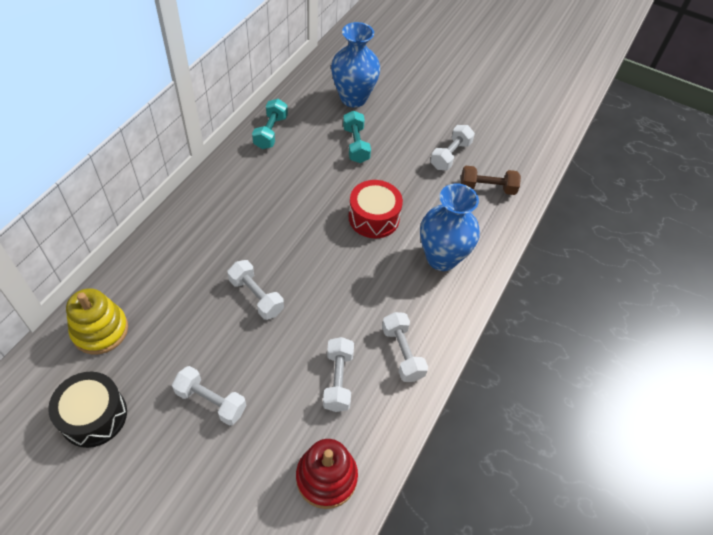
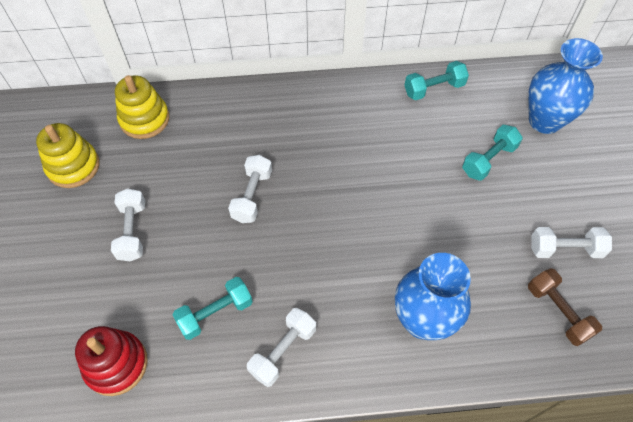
camera: 60 degrees right, 5 degrees up
black drum [48,372,127,448] -> yellow stacking toy [36,123,100,188]
white dumbbell [323,337,354,412] -> turquoise dumbbell [172,277,253,340]
red drum [349,180,403,238] -> none

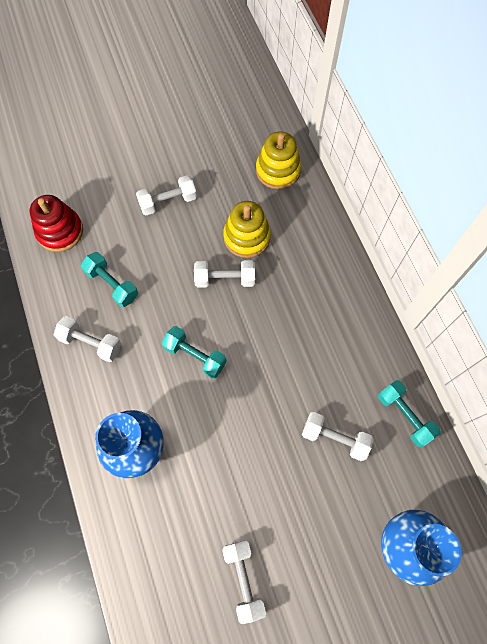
camera: 75 degrees right, 10 degrees up
yellow stacking toy [36,123,100,188] -> yellow stacking toy moved to [223,201,271,258]
turquoise dumbbell [462,125,523,181] -> turquoise dumbbell moved to [162,326,227,379]
brown dumbbell [528,268,602,346] -> none
none -> white dumbbell [302,412,374,461]

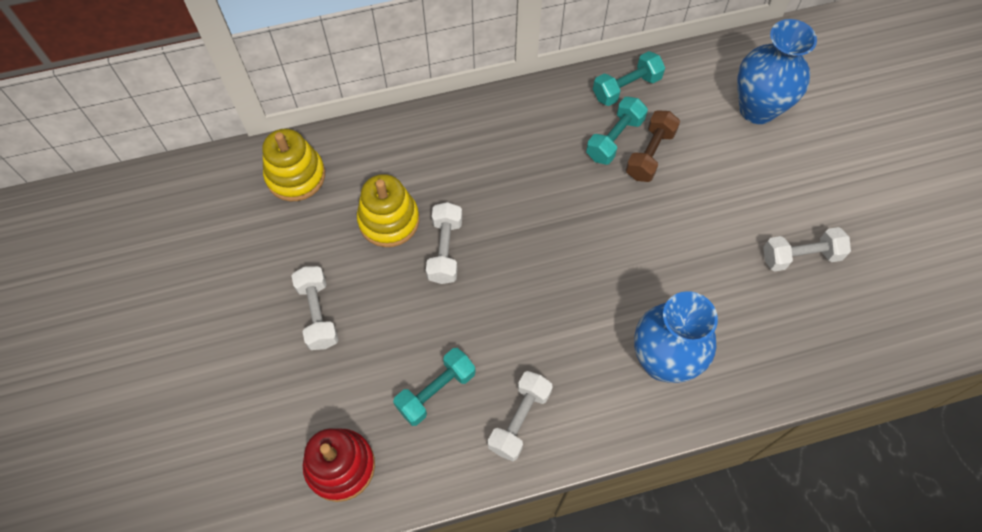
camera: 85 degrees left, 5 degrees down
turquoise dumbbell [162,326,227,379] -> turquoise dumbbell moved to [586,97,648,165]
white dumbbell [302,412,374,461] -> brown dumbbell [626,110,680,182]

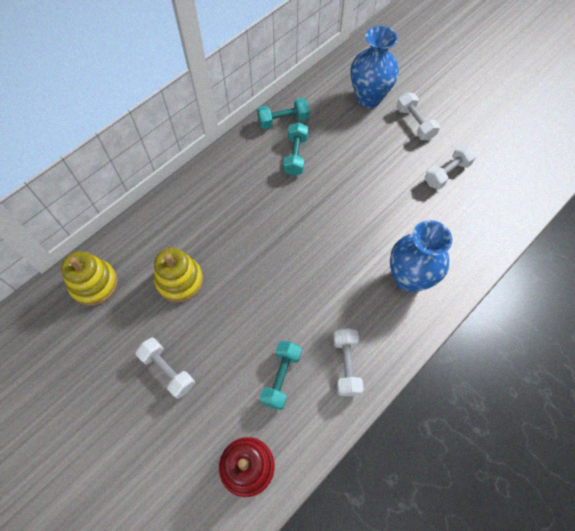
camera: 30 degrees left, 0 degrees up
white dumbbell [426,202,462,284] -> white dumbbell moved to [397,92,440,140]
turquoise dumbbell [593,51,665,106] -> turquoise dumbbell turned 45 degrees clockwise [257,98,310,129]
brown dumbbell [626,110,680,182] -> none

